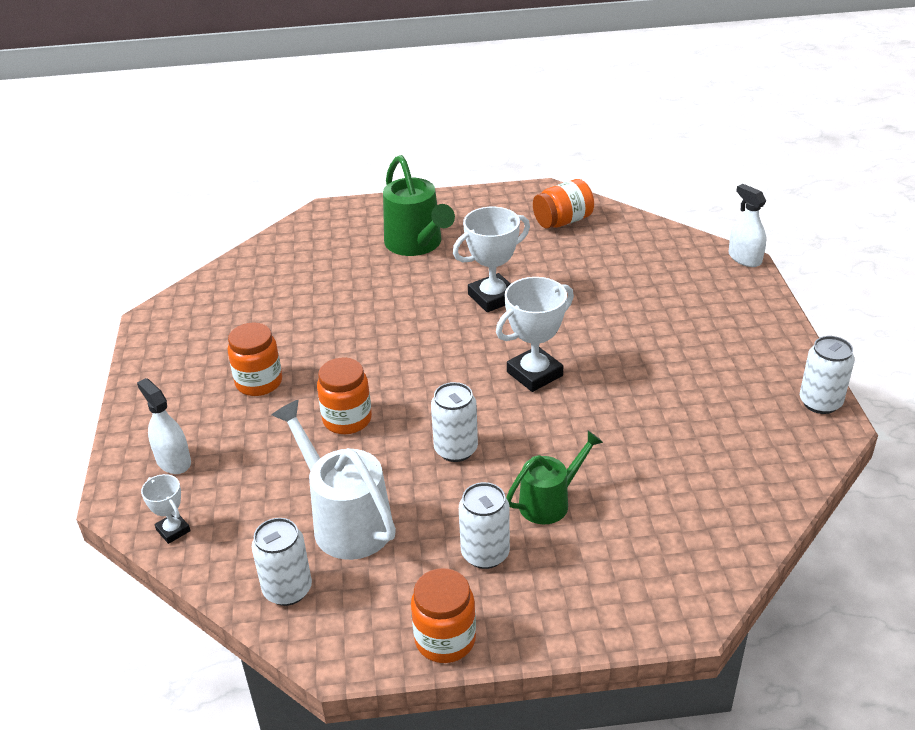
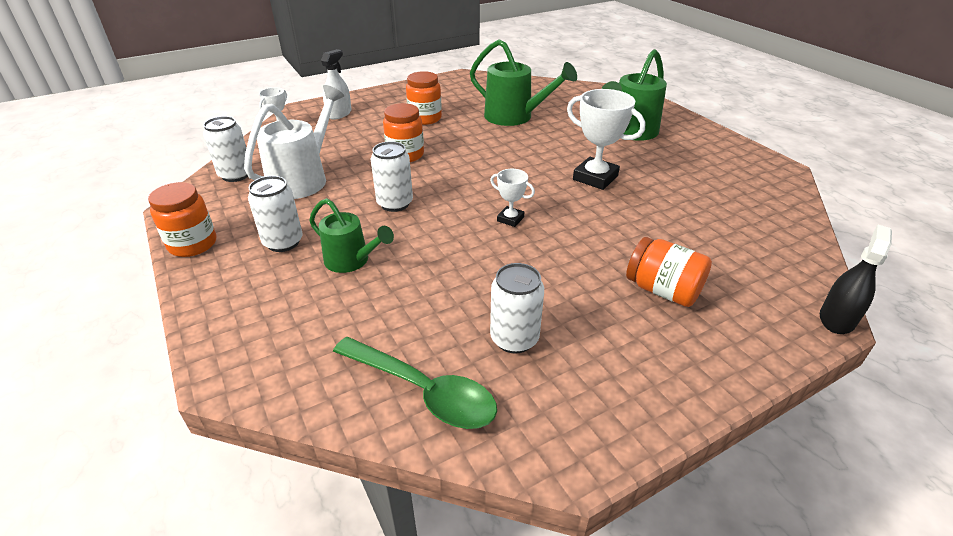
camera: 65 degrees right, 0 degrees up
white trophy [496,277,574,392] -> white trophy [490,169,535,227], size x0.54
orange jar [533,179,594,229] -> orange jar moved to [626,237,712,307]
white spray bottle [729,184,766,267] -> black spray bottle [820,225,892,334]
white can [800,336,855,414] -> white can moved to [490,263,544,354]
none -> green spoon [333,337,497,429]
none -> green watering can [470,39,577,126]

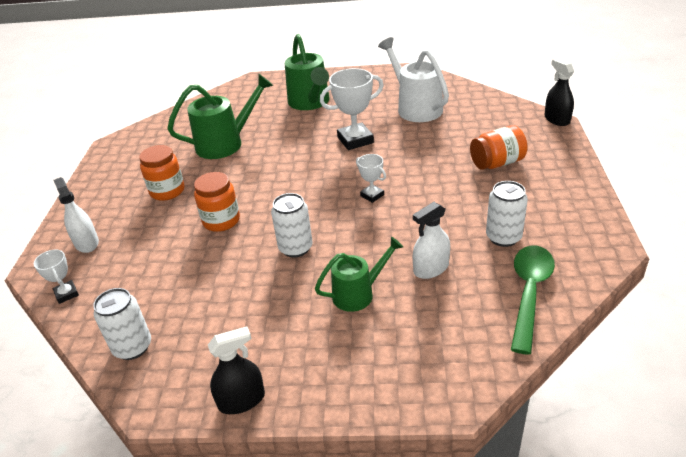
camera: 55 degrees left, 0 degrees up
orange jar [148,182,216,257] -> black spray bottle [208,326,265,414]
white watering can [244,85,344,199] -> white watering can moved to [378,37,449,122]
white can [248,176,303,252] -> none
green spoon [333,337,497,429] -> green spoon turned 45 degrees counterclockwise [511,246,555,355]
white trophy [490,169,535,227] -> white trophy turned 75 degrees clockwise [356,154,386,203]
none -> white spray bottle [413,202,450,279]

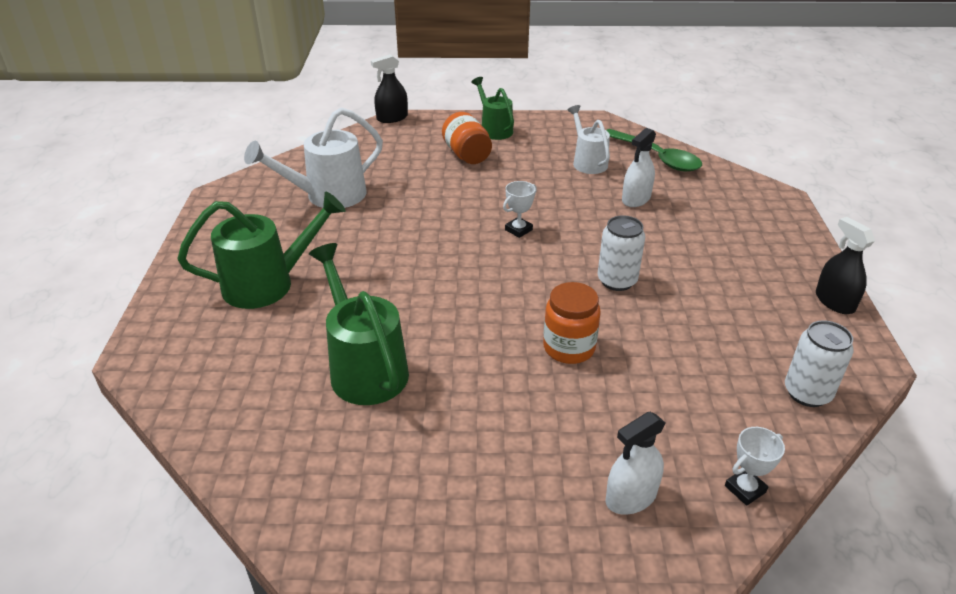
camera: 95 degrees left, 0 degrees up
orange jar [139,145,185,201] -> none
green watering can [315,237,403,312] -> green watering can moved to [471,77,514,140]
white trophy [320,68,384,150] -> none
white spray bottle [413,202,450,279] -> white spray bottle turned 75 degrees clockwise [622,128,656,207]
white can [486,181,528,247] -> white watering can [568,105,610,174]
green spoon [511,246,555,355] -> green spoon turned 150 degrees counterclockwise [606,129,702,172]

